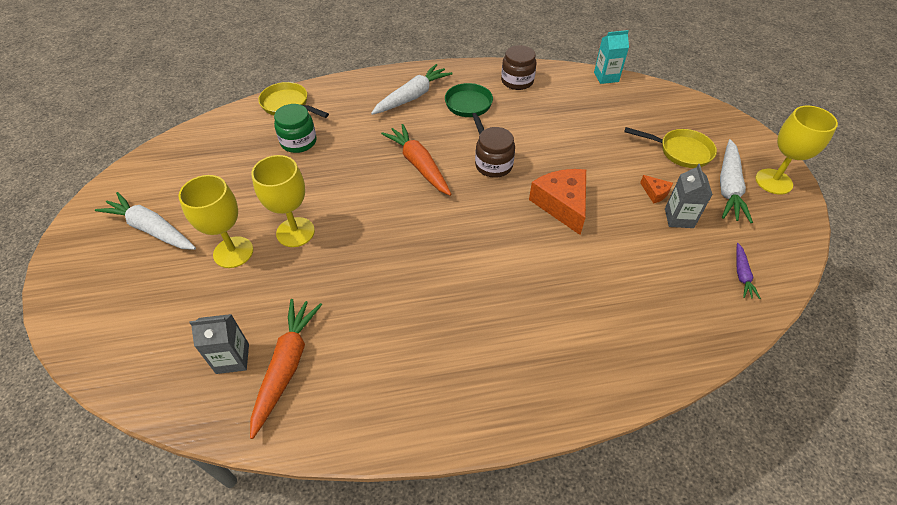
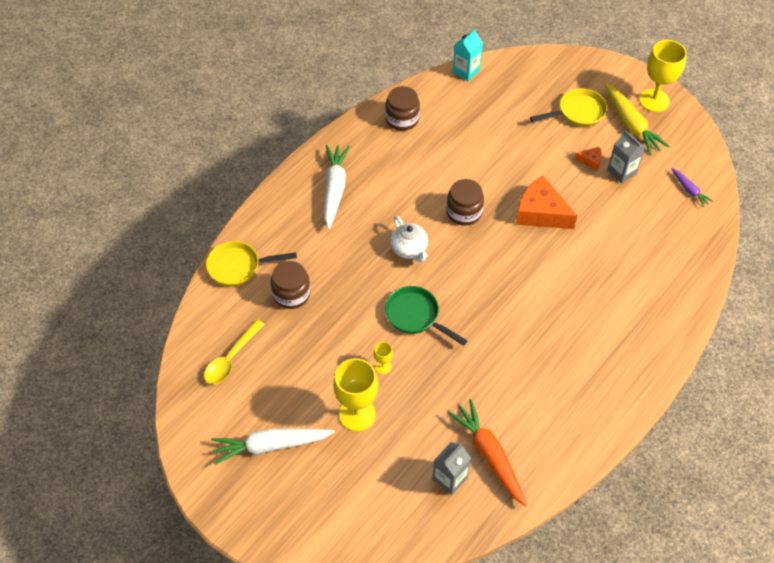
camera: 40 degrees left, 5 degrees up
yellow goblet [251,155,315,247] -> yellow goblet [374,342,393,374], size x0.46
green jar [274,104,316,153] -> brown jar [271,261,310,309]
orange carrot [381,124,452,196] -> white teapot [390,216,428,263]
green pan [445,83,493,134] -> green pan moved to [385,286,467,346]
white carrot [720,139,753,223] -> yellow carrot [604,82,670,156]
none -> yellow spoon [204,320,265,384]

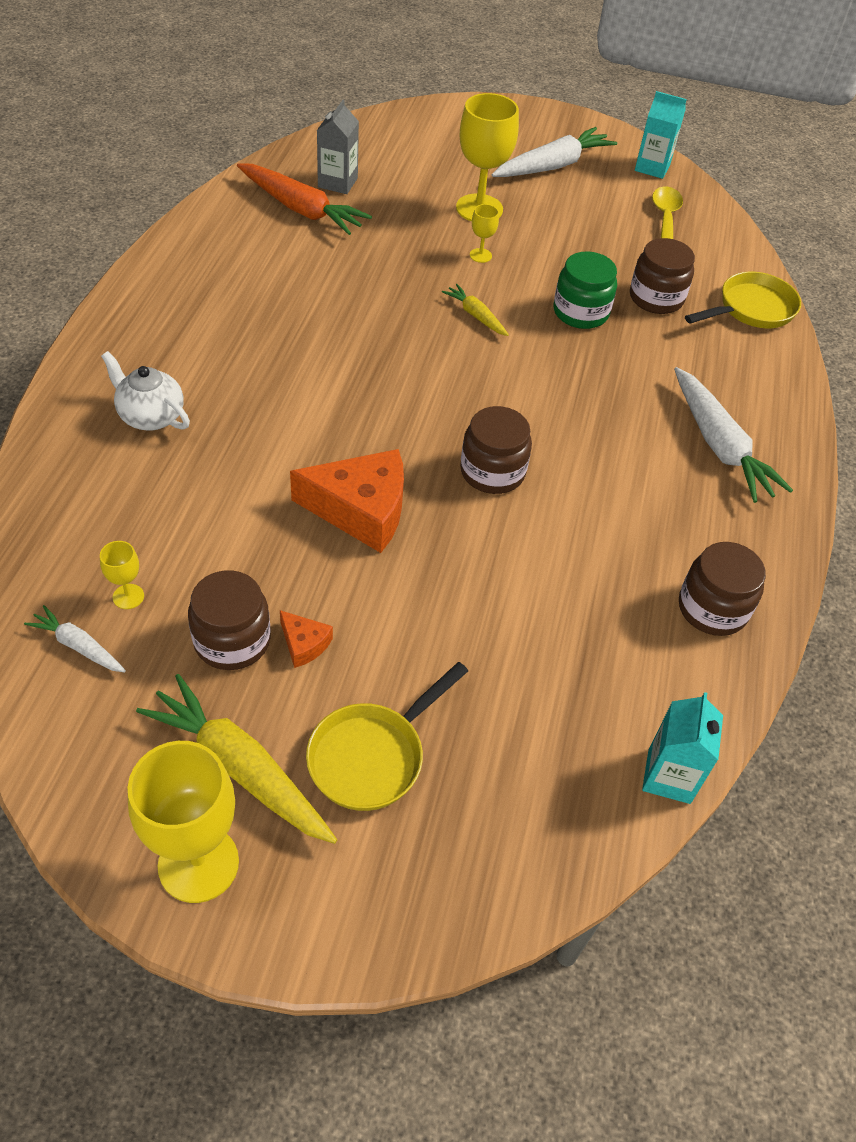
camera: 150 degrees right, 5 degrees down
green pan [385,286,467,346] -> yellow carrot [442,284,509,336]
white teapot [390,216,428,263] -> white teapot moved to [101,351,190,431]
orange cheese [575,147,602,171] -> orange cheese turned 120 degrees counterclockwise [280,610,333,668]
grey carton [607,130,645,183] -> brown jar [188,570,271,670]
purple carrot [671,168,713,207] -> white carrot [24,605,126,673]
none -> yellow goblet [100,541,144,609]
none -> green jar [554,251,617,329]
none -> turquoise carton [635,91,687,179]

